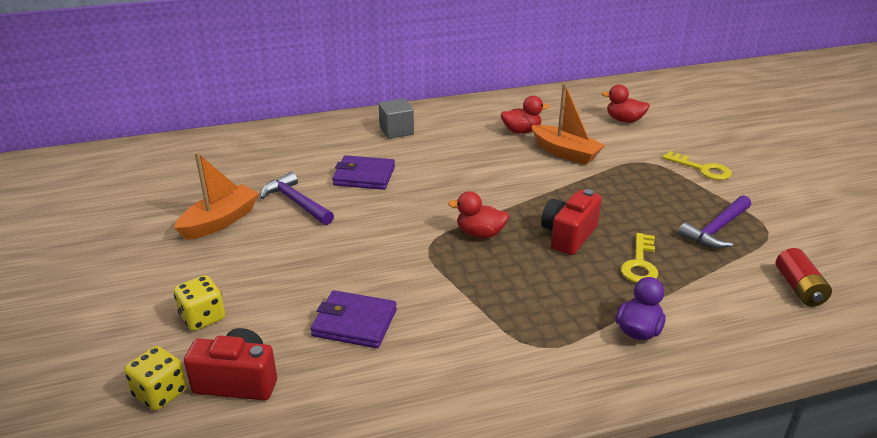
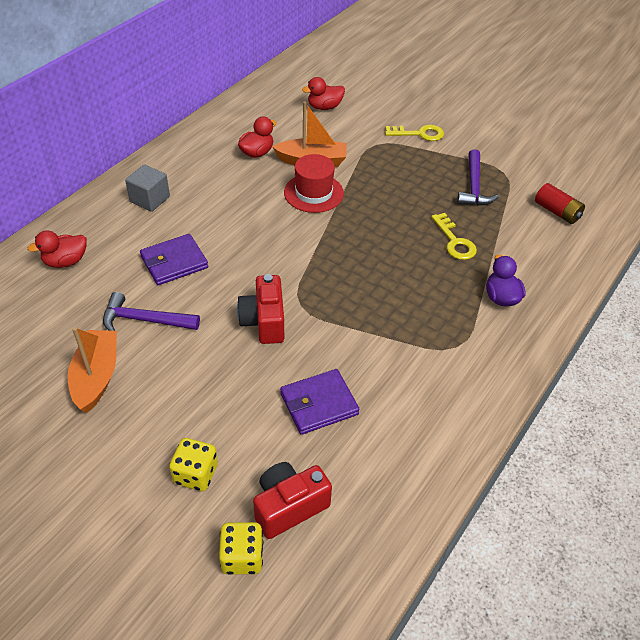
camera: 40 degrees left, 15 degrees up
red duck [448,191,509,238] -> red duck moved to [27,230,87,268]
red camera [541,189,602,255] -> red camera moved to [237,274,284,344]
none -> red hat [284,154,344,213]

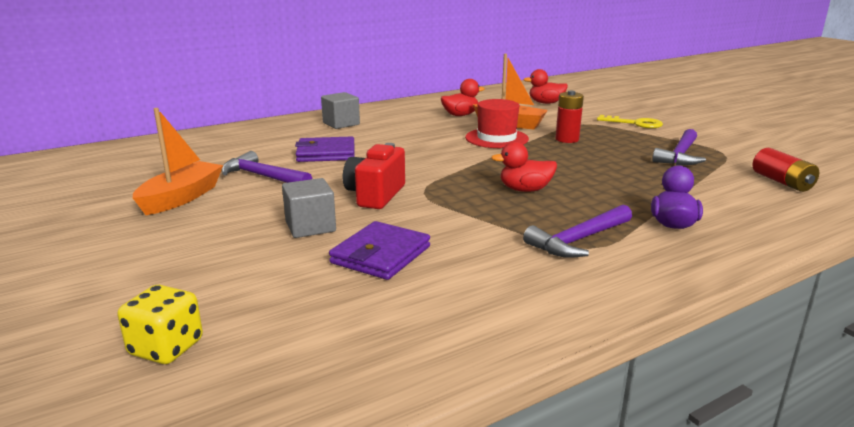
camera: 25 degrees right, 25 degrees down
red duck [27,230,87,268] -> red duck moved to [491,142,557,192]
yellow dice [169,438,218,491] -> none
red camera [253,462,332,539] -> none
purple wallet [280,369,360,435] -> purple wallet turned 60 degrees counterclockwise [329,221,430,280]
yellow key [431,213,477,260] -> none
none -> grey cube [282,178,336,238]
none -> purple hammer [523,204,632,258]
none -> red battery [555,91,584,143]

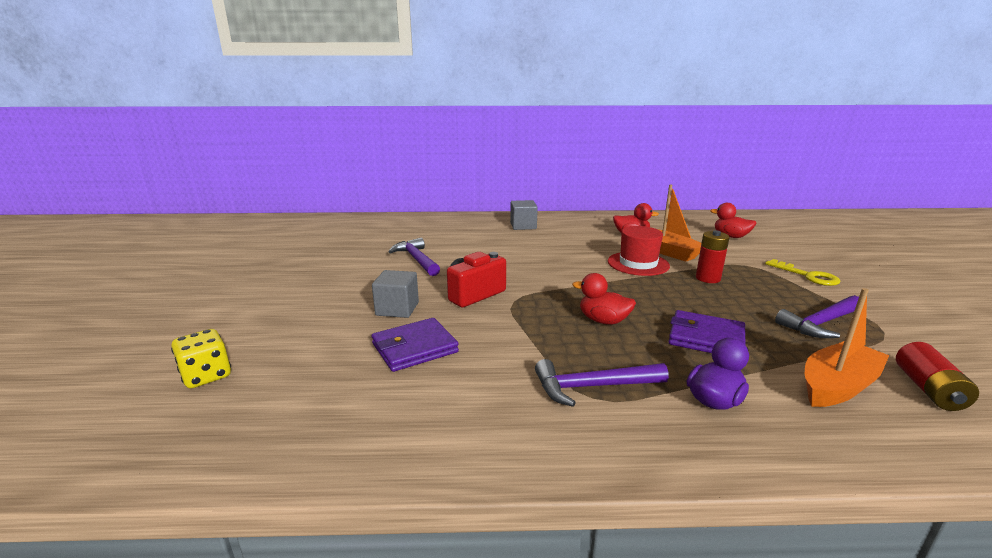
camera: 30 degrees right, 0 degrees up
orange boat [133,108,223,215] -> orange boat moved to [805,288,889,407]
purple wallet [295,136,354,162] -> purple wallet moved to [668,310,745,353]

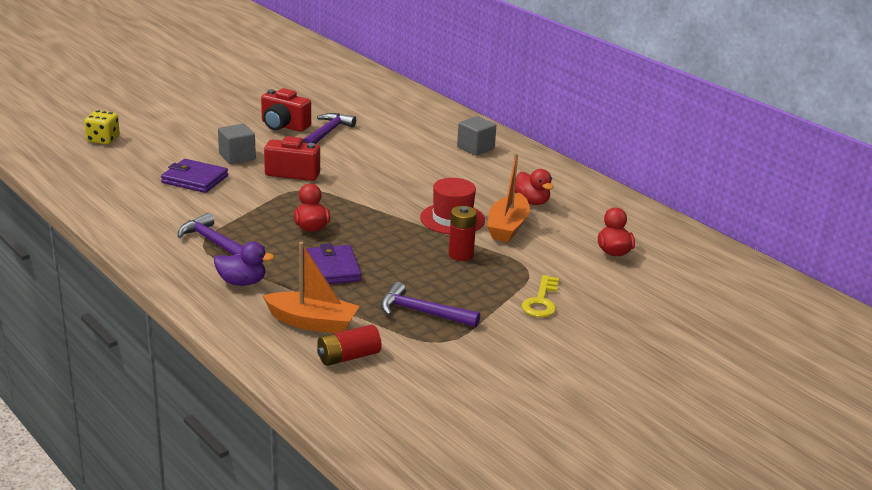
camera: 50 degrees right, 5 degrees up
none -> red camera [261,88,311,132]

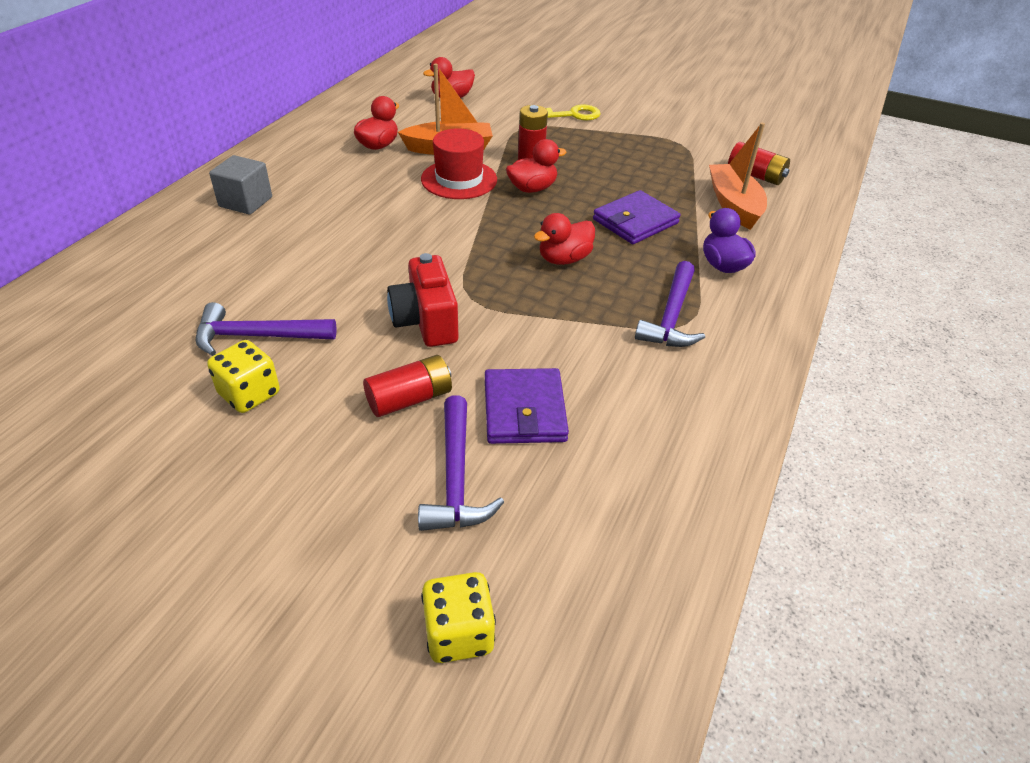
camera: 115 degrees left, 15 degrees up
grey cube [218,124,256,164] -> red battery [363,355,452,417]
red camera [261,88,311,132] -> yellow dice [207,340,280,413]
purple hammer [381,282,480,327] -> purple hammer moved to [418,395,504,531]
none -> red duck [506,139,567,193]

